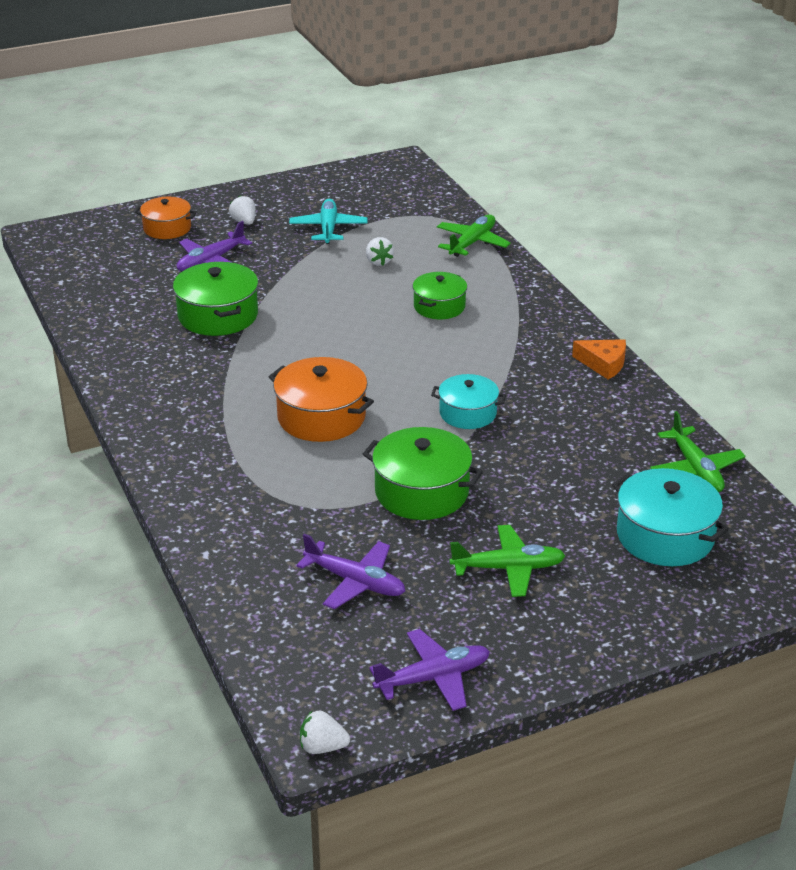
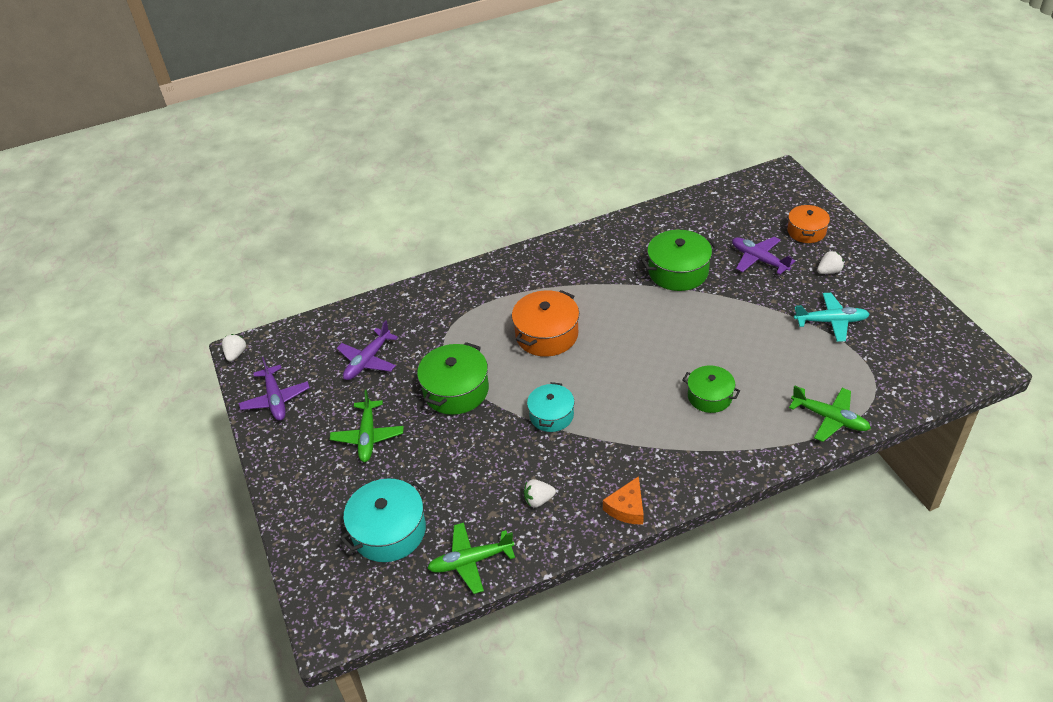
camera: 95 degrees right, 10 degrees up
white strawberry [366,237,394,266] -> white strawberry moved to [524,479,556,508]

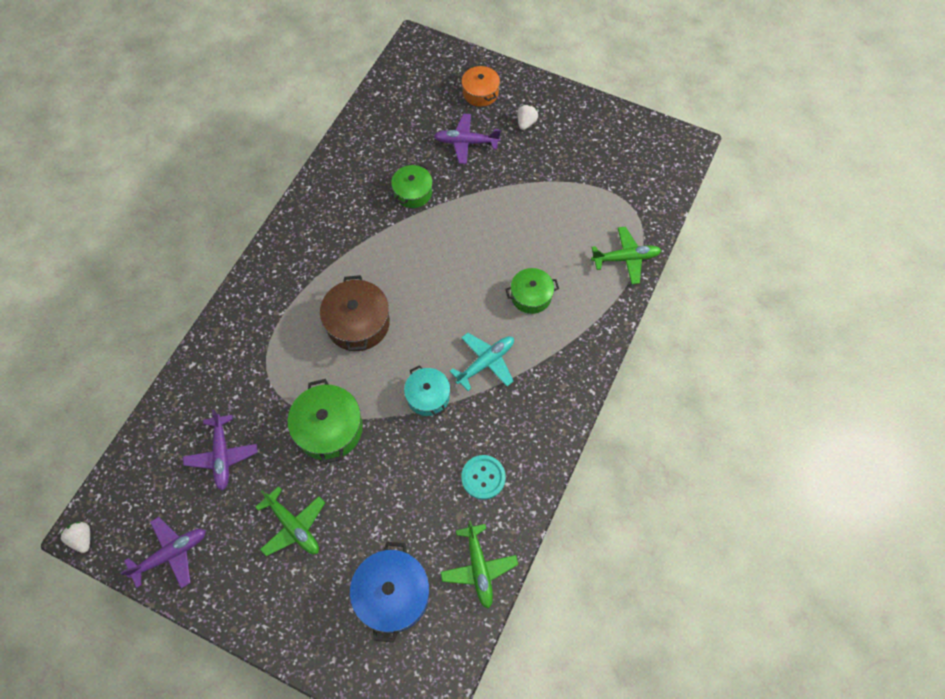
camera: 45 degrees left, 20 degrees up
purple plane [239,357,310,421] -> purple plane turned 60 degrees counterclockwise [120,517,206,588]
turquoise pot [340,479,427,562] -> blue pot [350,542,430,643]
green plane [427,523,515,594] -> green plane turned 45 degrees counterclockwise [440,521,518,609]
orange pot [512,290,579,357] -> brown pot [320,275,390,351]
white strawberry [524,479,556,508] -> turquoise button [461,455,506,500]
orange cheese [603,476,644,524] -> none
green pot [641,230,718,291] -> green pot [391,164,433,208], size x0.65
turquoise plane [794,293,870,342] -> turquoise plane moved to [450,333,514,391]

